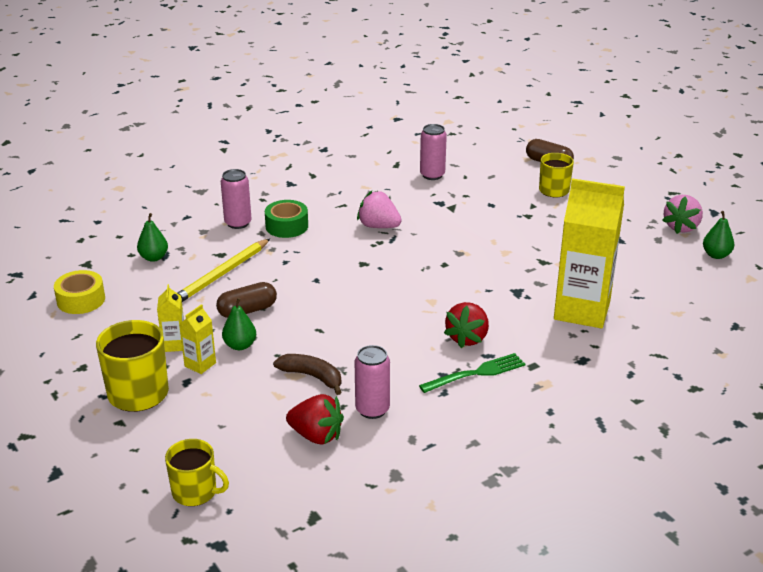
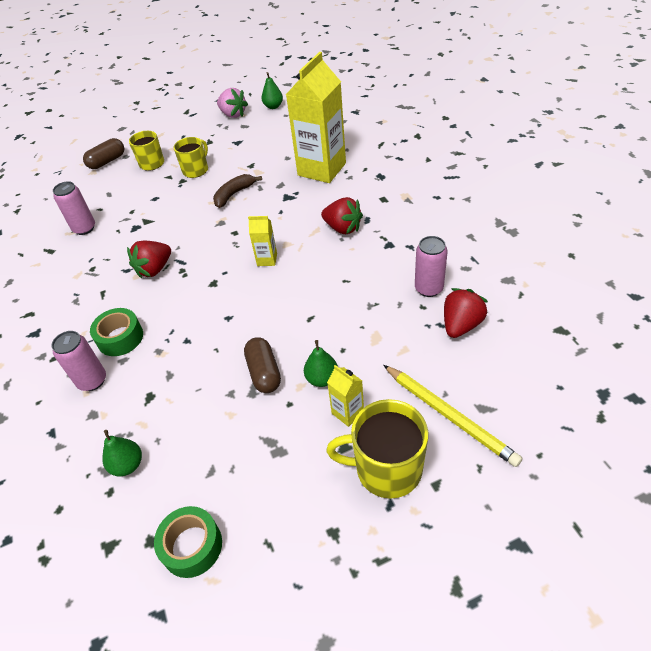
camera: 75 degrees left, 15 degrees up
yellow tape [54,270,105,314] -> green tape [154,506,222,578]
yellow carton [157,284,184,352] -> yellow carton moved to [248,216,277,266]
yellow mug [165,439,229,506] -> yellow mug moved to [173,137,208,178]
yellow pencil [178,239,270,302] -> yellow pencil moved to [383,365,522,467]
brown banana [273,354,341,395] -> brown banana moved to [213,174,262,208]
pink strawberry [357,191,402,228] -> red strawberry [127,241,171,278]
green fork [419,353,525,393] -> none

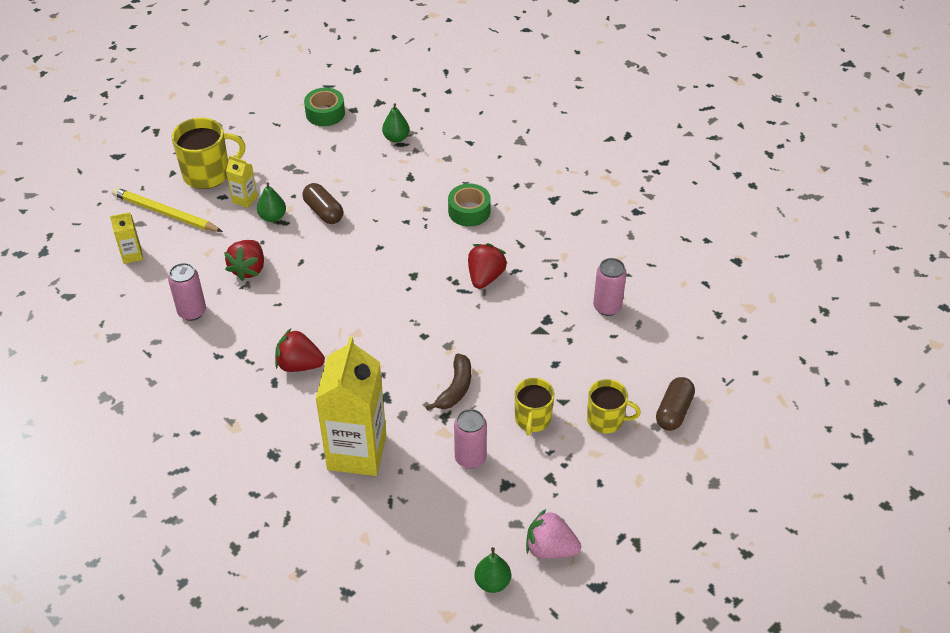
camera: 155 degrees right, 0 degrees up
pink can [51,331,106,391] -> pink can moved to [454,409,487,469]
yellow carton [248,216,277,266] -> yellow carton moved to [110,212,143,264]
red strawberry [444,288,488,338] -> red strawberry moved to [224,240,264,281]

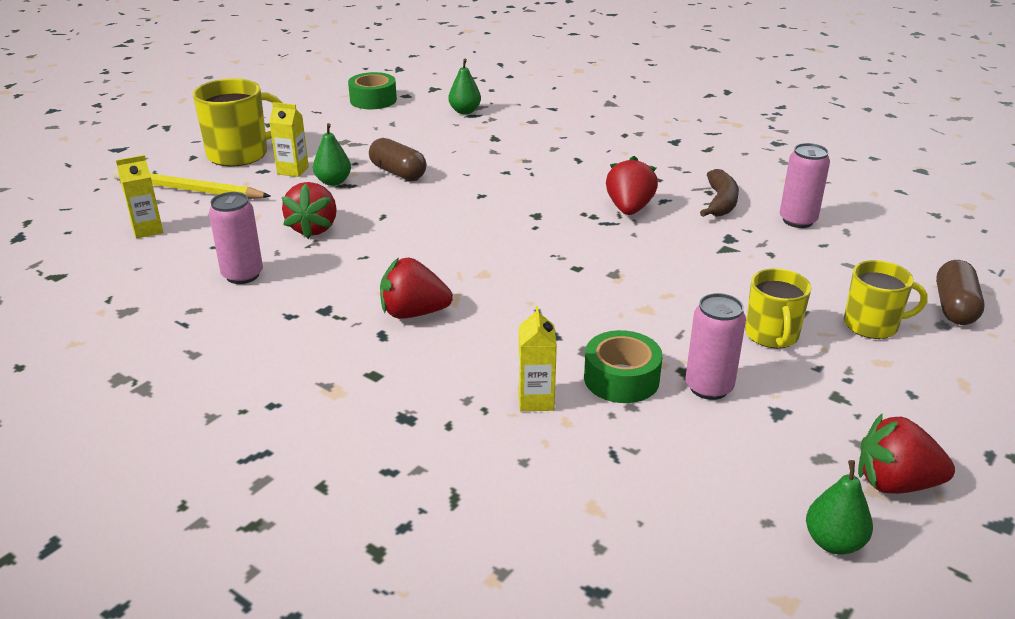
camera: 10 degrees left, 15 degrees down
yellow carton [315,336,387,476] -> yellow carton [518,306,557,411], size x0.43
brown banana [426,353,471,411] -> brown banana moved to [700,169,739,217]
green tape [448,184,491,226] -> green tape moved to [584,330,663,403]
pink strawberry [526,509,581,559] -> red strawberry [858,414,955,494]

